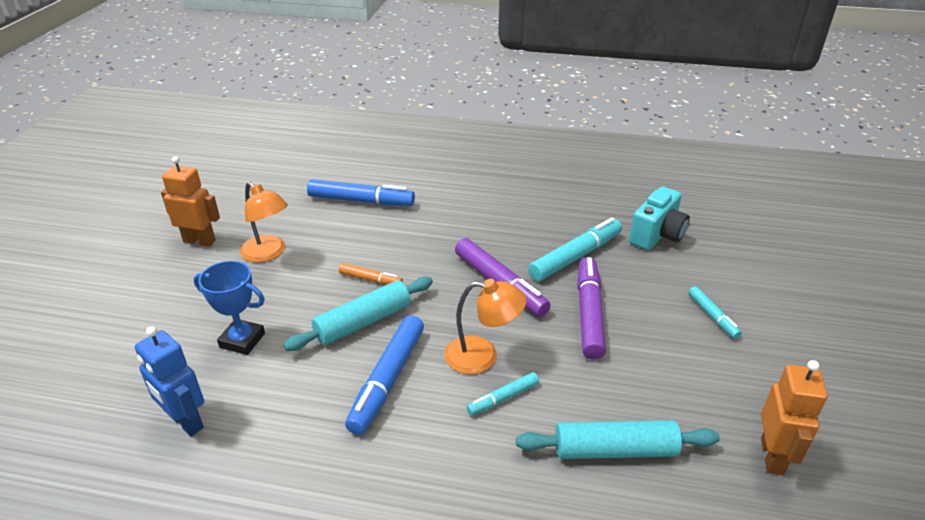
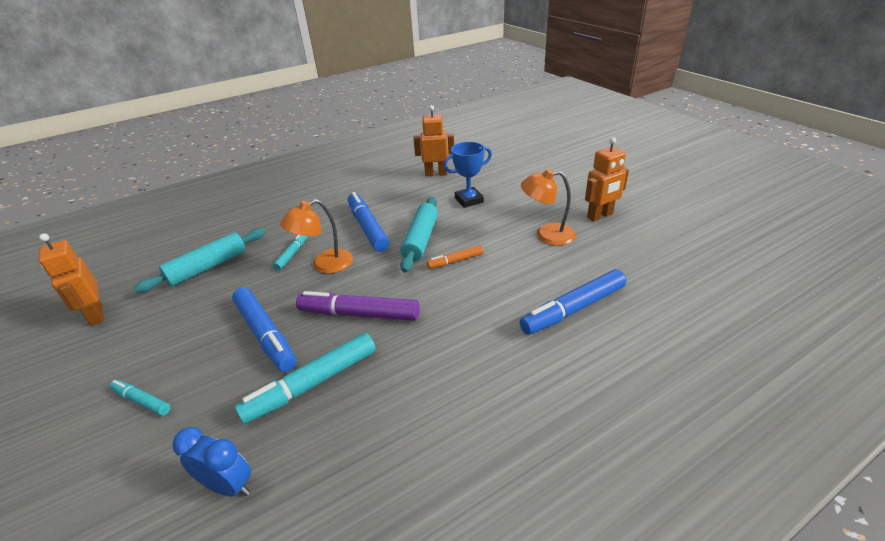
camera: 140 degrees right, 0 degrees up
blue robot [135,326,204,437] -> orange robot [414,105,454,176]
turquoise marker [528,218,622,281] -> turquoise marker turned 45 degrees clockwise [235,333,376,424]
purple marker [578,257,606,360] -> blue marker [232,287,297,372]
turquoise camera [629,186,690,250] -> blue clock [172,427,251,497]

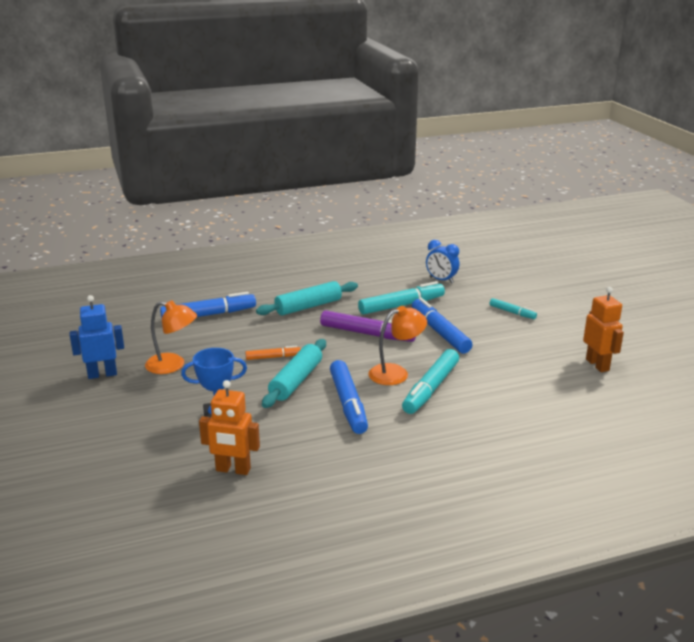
camera: 170 degrees left, 10 degrees down
turquoise rolling pin [134,228,265,293] -> turquoise rolling pin moved to [256,281,358,315]
turquoise marker [273,235,308,270] -> turquoise marker [402,349,459,414], size x1.87
orange robot [585,137,629,221] -> blue robot [70,295,124,379]

